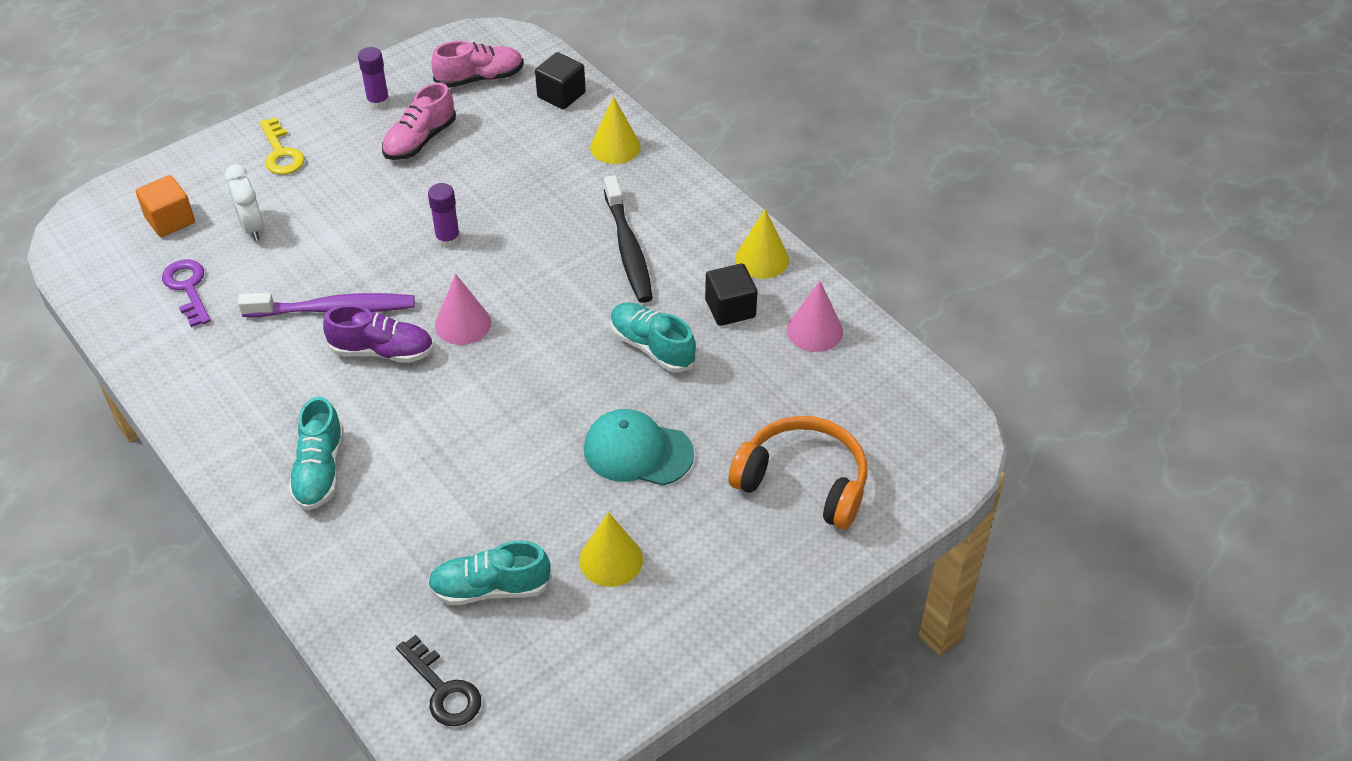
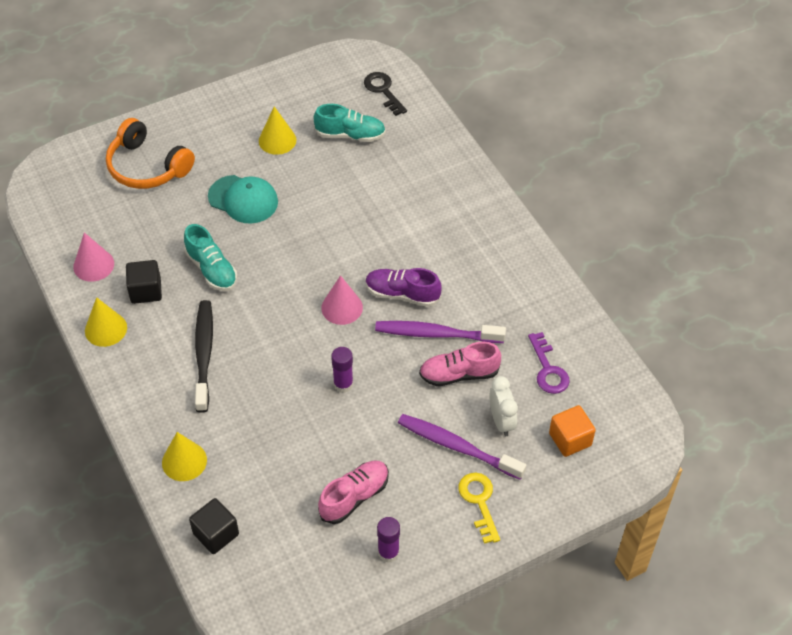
camera: 170 degrees left, 5 degrees up
turquoise shoe [288,396,344,510] -> none
pink shoe [431,41,524,88] -> pink shoe moved to [419,342,501,386]
none -> purple toothbrush [398,414,526,480]

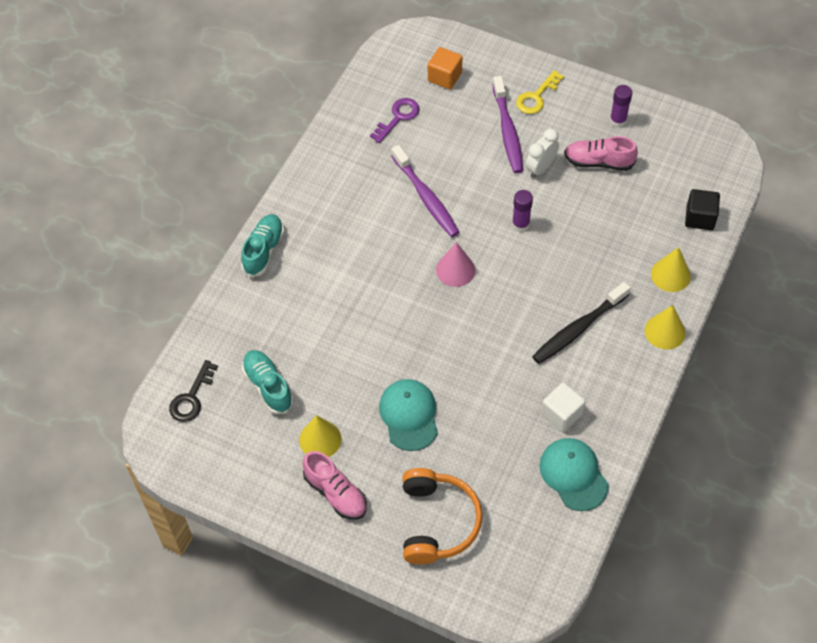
camera: 125 degrees left, 5 degrees up
pink cone [73,232,114,282] -> turquoise cap [539,438,609,511]
yellow cone [85,297,127,347] -> yellow cone moved to [645,305,685,350]
black cube [126,260,162,304] -> white cube [541,382,586,432]
turquoise shoe [184,224,237,291] -> turquoise shoe moved to [241,214,284,277]
purple shoe [366,268,442,307] -> none
pink shoe [419,342,501,386] -> pink shoe moved to [302,451,367,520]
white clock [489,376,518,436] -> white clock moved to [526,129,559,178]

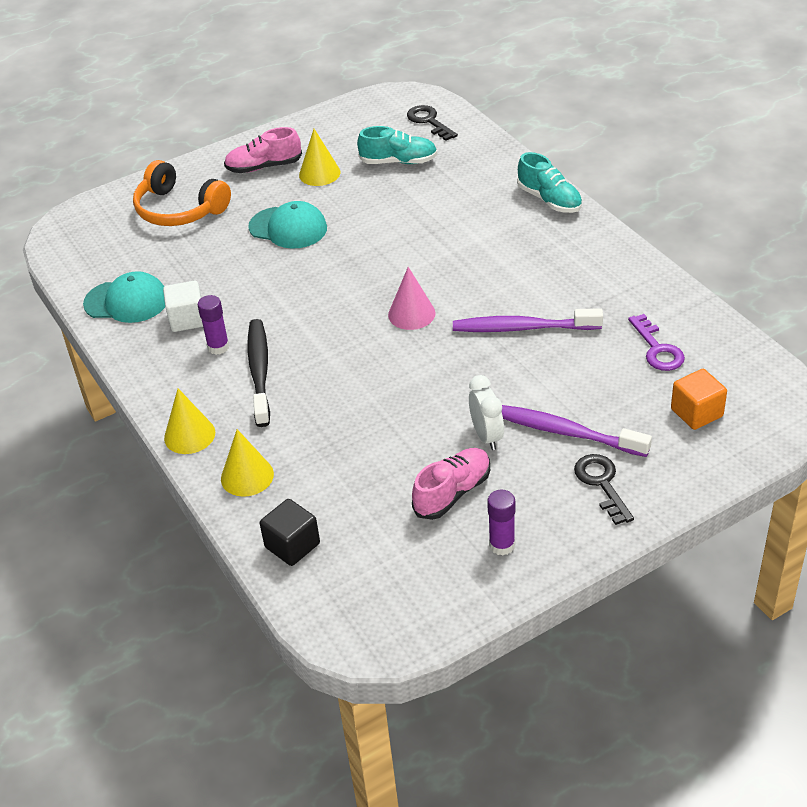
camera: 125 degrees right, 15 degrees down
purple glue stick [512,190,533,232] -> purple glue stick moved to [197,295,229,355]
yellow key [516,70,564,114] -> black key [574,454,634,525]

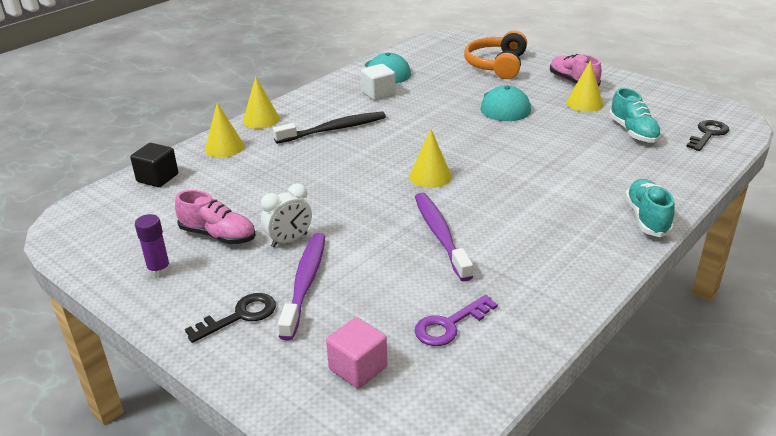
camera: 70 degrees right, 10 degrees down
purple glue stick [197,295,229,355] -> none
pink cone [388,267,436,330] -> yellow cone [410,129,452,188]
turquoise shoe [517,152,582,213] -> turquoise shoe turned 150 degrees clockwise [625,179,675,237]
orange cube [671,369,727,430] -> pink cube [326,317,388,389]

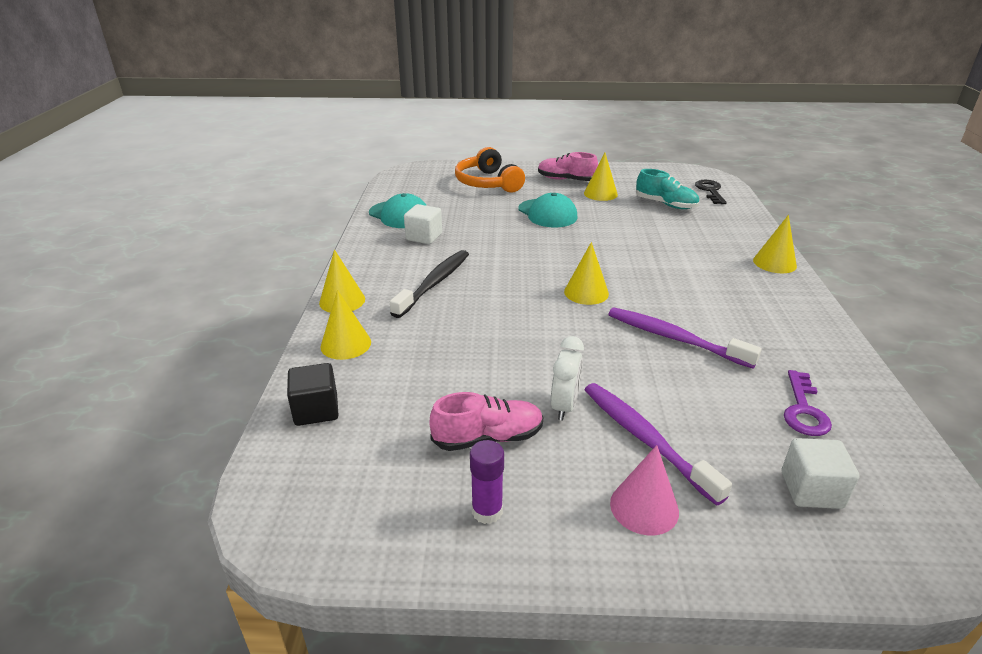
camera: 40 degrees left, 0 degrees up
black key [185,293,276,343] -> pink cone [610,445,679,535]
pink cube [326,317,388,389] -> white cube [782,438,860,509]
turquoise shoe [625,179,675,237] -> yellow cone [753,215,797,273]

